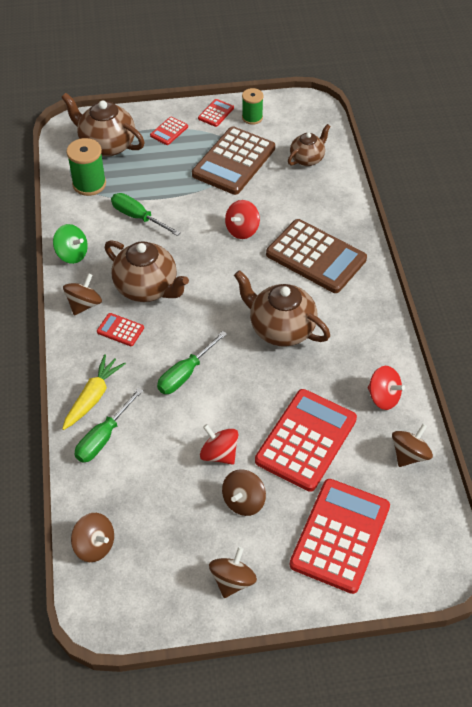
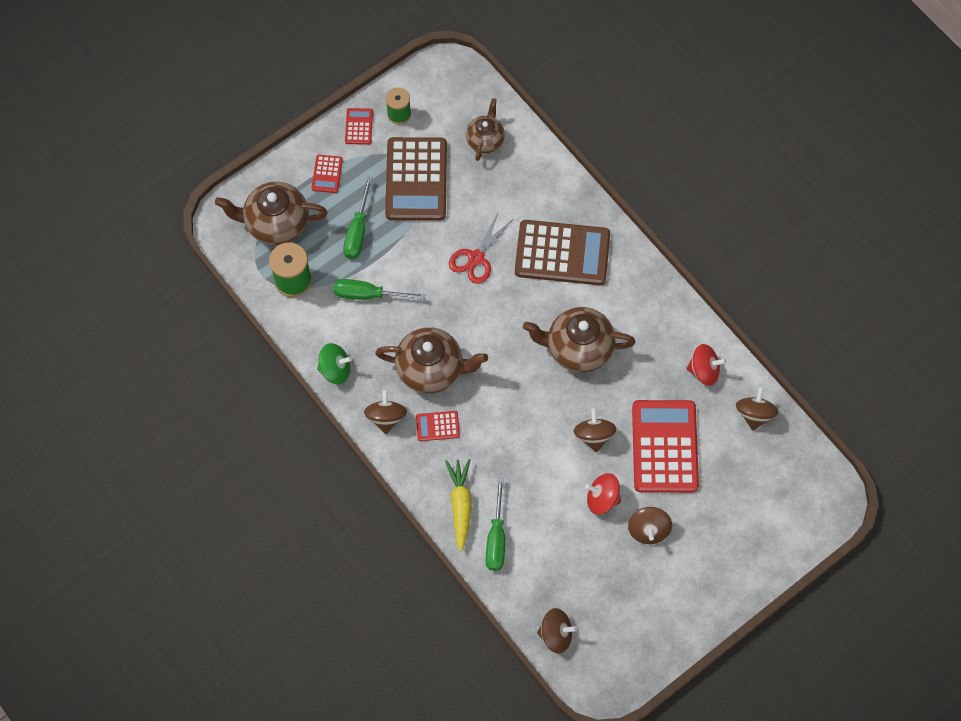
camera: 30 degrees left, 15 degrees up
green screwdriver [157,331,227,394] -> green screwdriver moved to [343,177,372,259]
brown spinning top [209,547,257,598] -> brown spinning top moved to [574,408,617,453]
red spinning top [225,200,260,239] -> red scissors [449,213,513,284]
red calculator [290,479,390,594] -> none

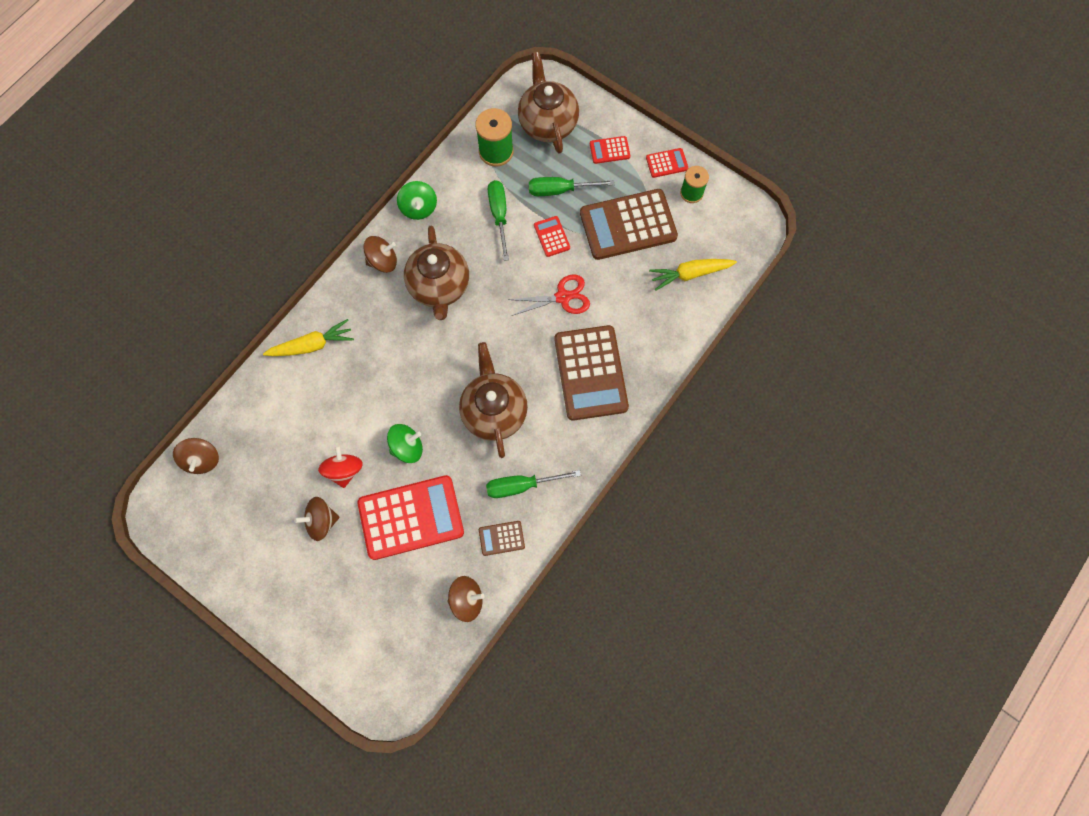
camera: 75 degrees right, 5 degrees up
red calculator [416,411,460,441] -> red calculator moved to [534,216,570,257]
red scissors [449,213,513,284] -> red scissors turned 150 degrees clockwise [508,274,590,316]
brown teapot [466,98,505,161] -> yellow carrot [649,259,737,291]
green screwdriver [486,477,505,571] -> green screwdriver moved to [486,470,581,498]
brown spinning top [574,408,617,453] -> green spinning top [387,424,423,463]
red spinning top [686,344,727,386] -> brown calculator [479,521,525,556]

